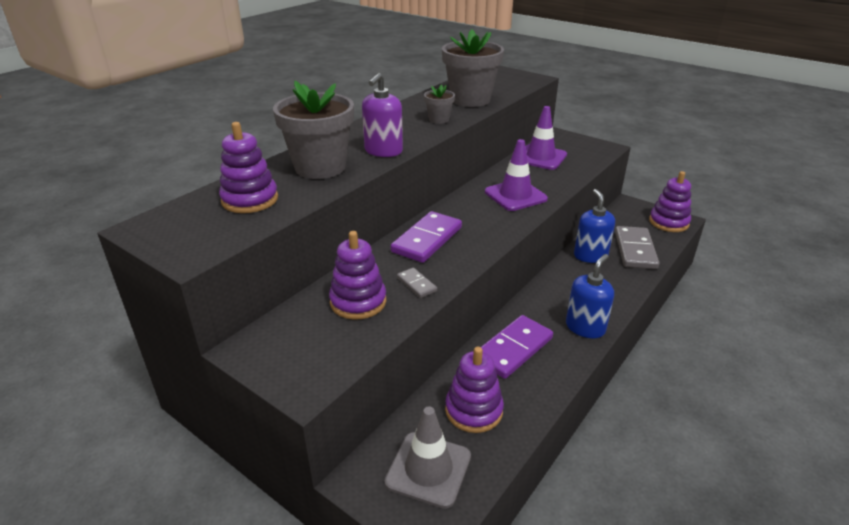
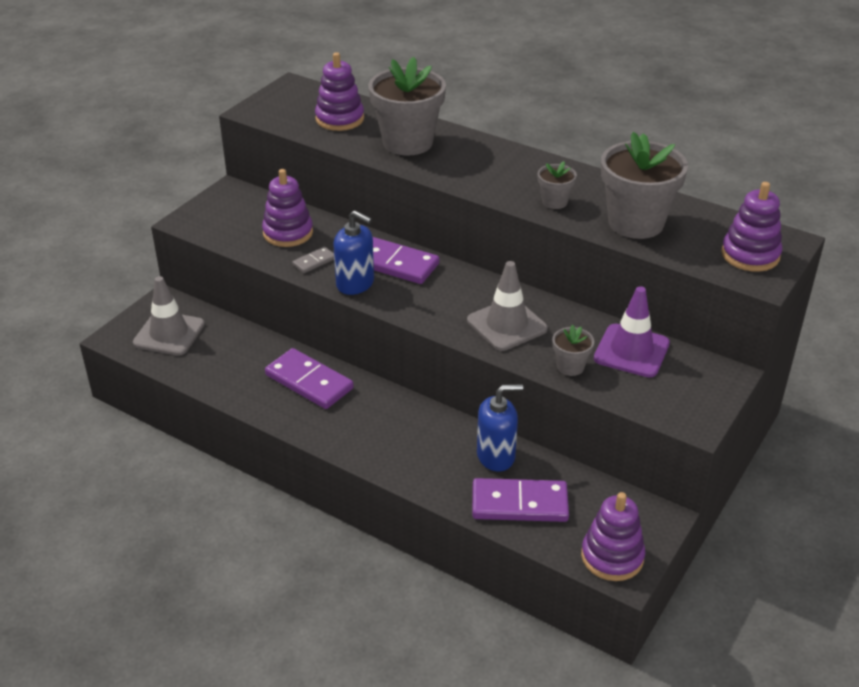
camera: 85 degrees right, 5 degrees up
purple soap dispenser [362,73,403,157] -> none
purple stacking toy [445,347,504,433] -> purple stacking toy moved to [721,182,782,272]
purple traffic cone [485,139,548,211] -> grey traffic cone [467,261,548,351]
blue soap dispenser [566,254,614,338] -> blue soap dispenser moved to [333,210,374,295]
grey domino [615,226,660,269] -> purple domino [472,478,569,522]
none -> grey flower pot [552,325,594,376]

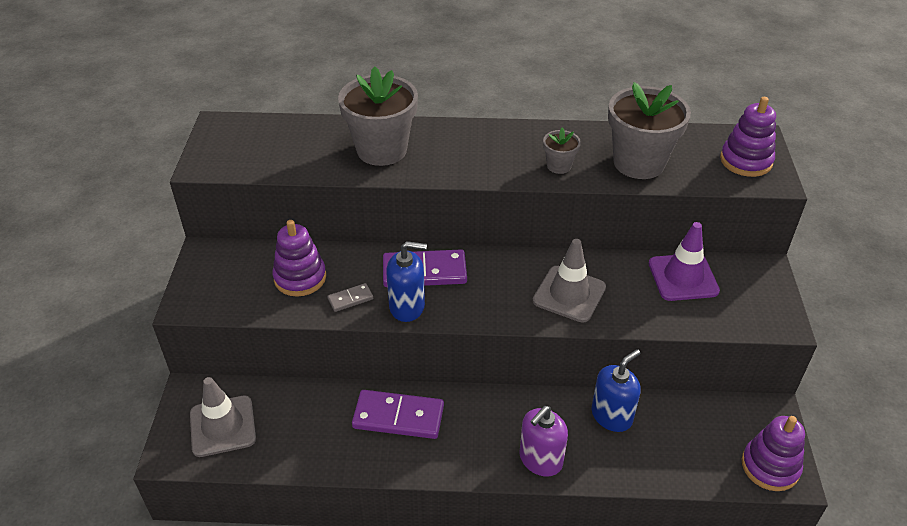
camera: 30 degrees left, 5 degrees up
grey domino [292,247,334,273] -> grey domino turned 45 degrees clockwise [327,283,373,312]
purple stacking toy [315,52,364,131] -> none
purple domino [472,478,569,522] -> none
grey flower pot [552,325,594,376] -> none
none -> purple soap dispenser [520,406,568,477]

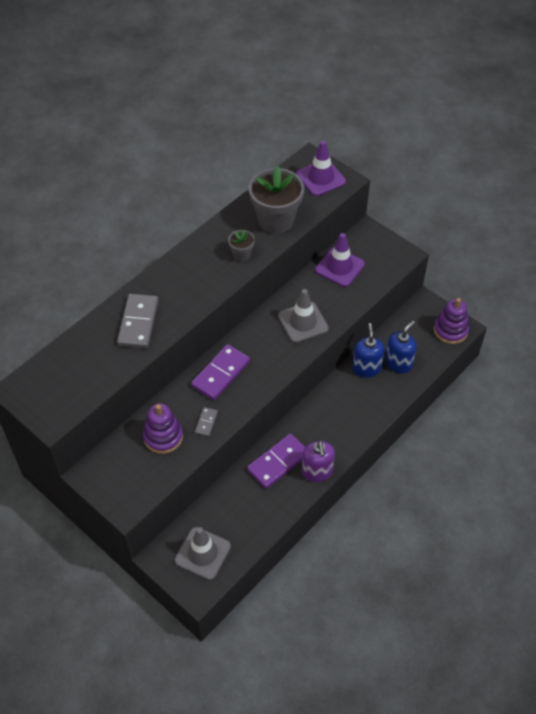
camera: 50 degrees left, 10 degrees up
grey flower pot [338,66,418,166] -> grey domino [117,294,159,348]
blue soap dispenser [386,241,427,322] -> blue soap dispenser moved to [385,321,417,373]
purple soap dispenser [520,406,568,477] -> purple soap dispenser moved to [302,440,335,482]
purple stacking toy [720,97,776,177] -> purple traffic cone [296,141,346,196]

